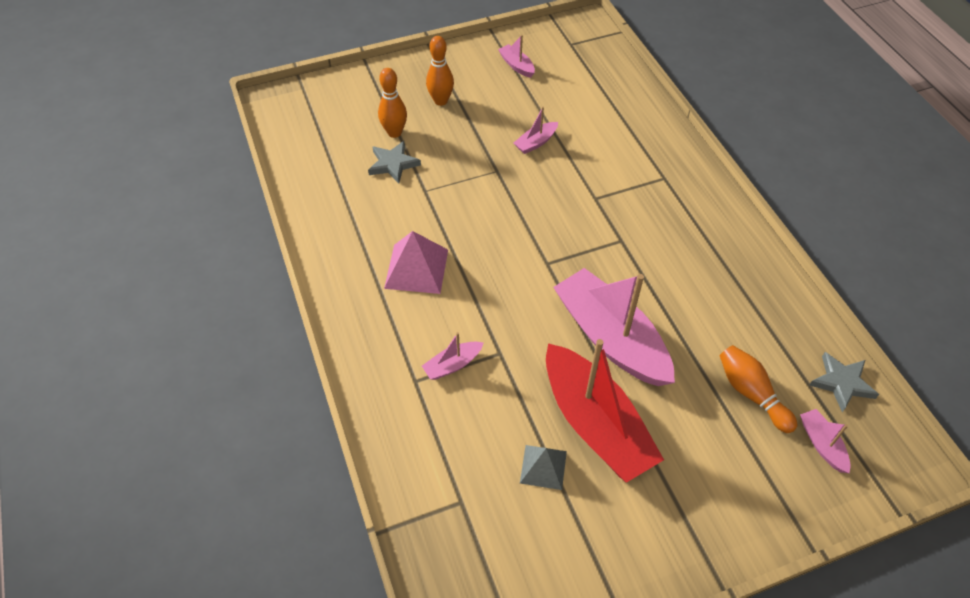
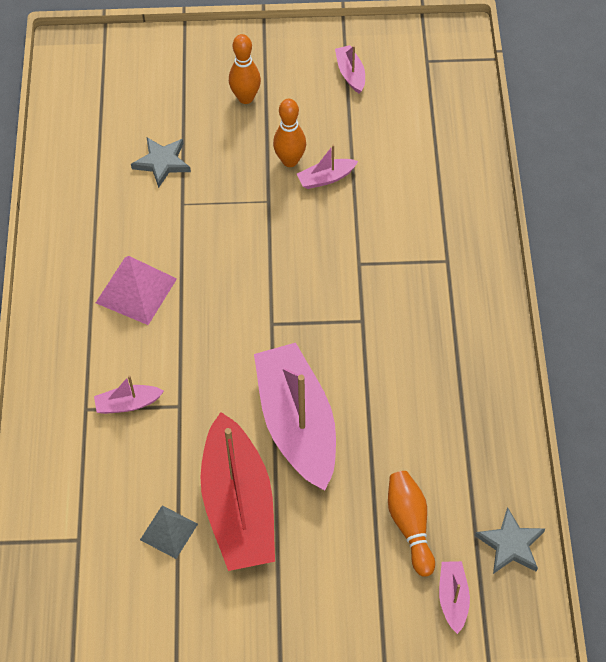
camera: 20 degrees right, 5 degrees up
orange bowling pin [378,68,407,138] -> orange bowling pin moved to [273,99,306,167]

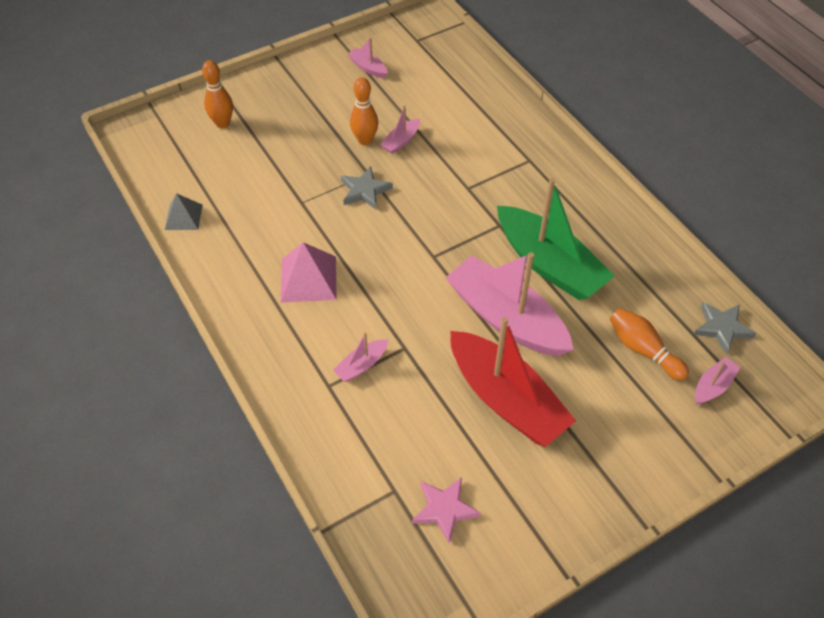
camera: 30 degrees left, 5 degrees down
grey star [131,137,191,188] -> grey star moved to [341,166,393,209]
grey pyramid [140,505,198,559] -> grey pyramid moved to [165,193,203,230]
orange bowling pin [229,34,261,104] -> orange bowling pin moved to [202,60,233,128]
pink boat [439,561,470,634] -> pink boat turned 75 degrees clockwise [695,357,741,404]
none -> pink star [412,477,481,543]
none -> green boat [497,178,614,300]

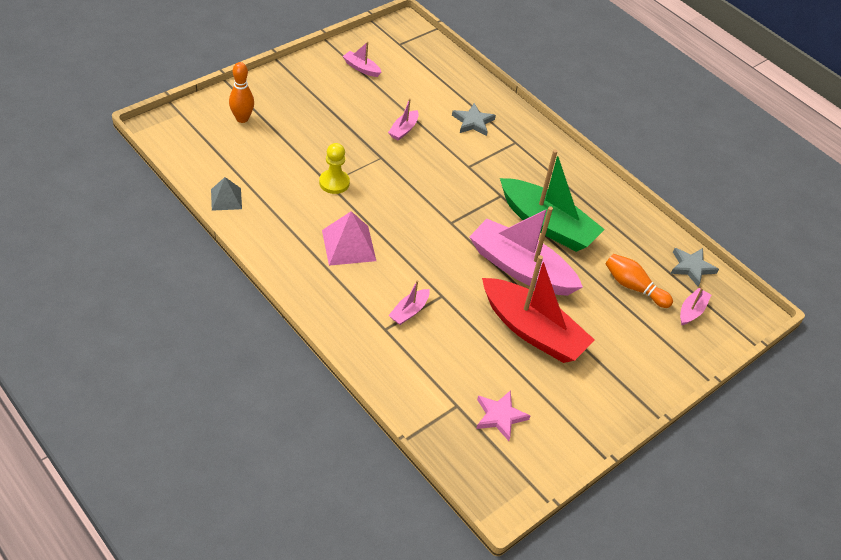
camera: 15 degrees left, 5 degrees down
grey star [341,166,393,209] -> grey star moved to [452,103,496,136]
orange bowling pin [350,77,378,145] -> none
none -> yellow pawn [319,143,350,194]

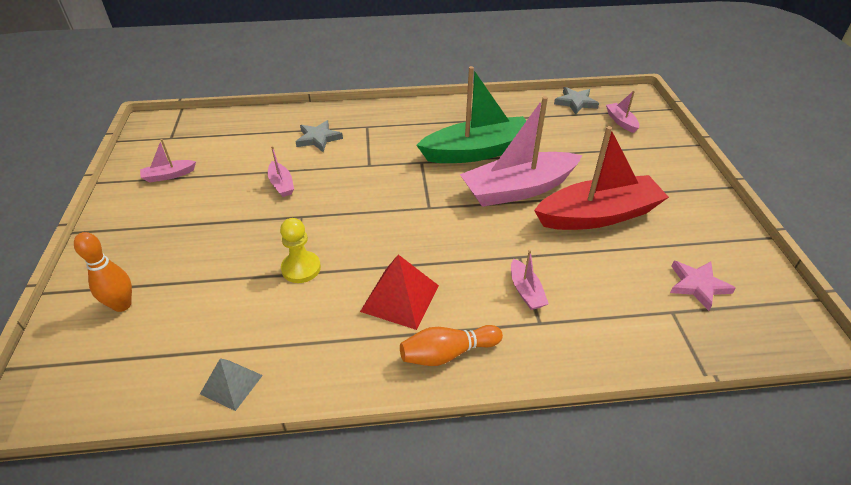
camera: 50 degrees left, 5 degrees down
pink pyramid [322,211,376,266] -> red pyramid [360,255,439,330]
orange bowling pin [605,254,673,308] -> orange bowling pin moved to [400,325,503,366]

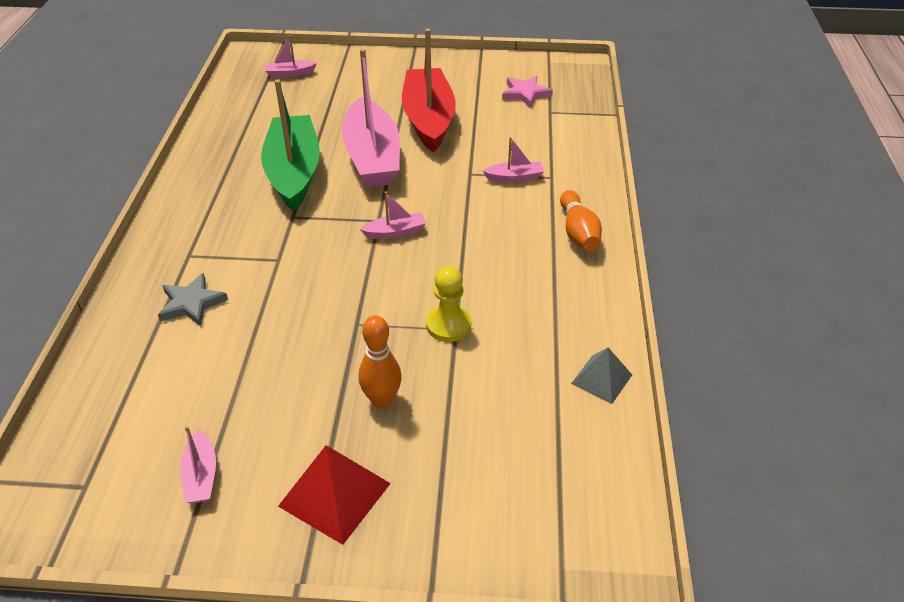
camera: 80 degrees left, 0 degrees up
orange bowling pin [74,232,132,312] -> orange bowling pin moved to [359,315,402,408]
pink boat [268,146,294,197] -> pink boat moved to [360,191,426,239]
red pyramid [360,255,439,330] -> red pyramid moved to [278,445,391,545]
grey star [554,87,599,115] -> none

